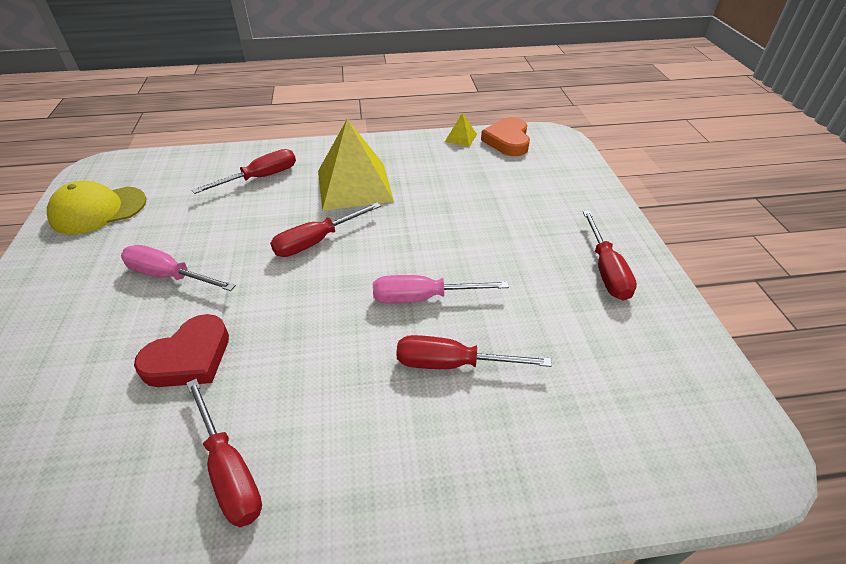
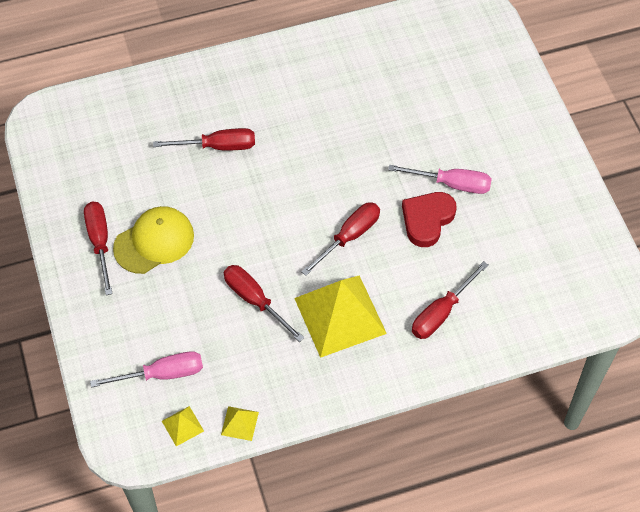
camera: 170 degrees right, 15 degrees up
yellow cap [47,181,147,235] -> yellow cap moved to [113,206,194,274]
red heart [134,314,229,387] -> red heart moved to [402,192,457,247]
red screwdriver [186,379,262,528] -> red screwdriver moved to [224,265,304,342]
pink screwdriver [373,275,509,304] -> pink screwdriver moved to [90,351,203,388]
orange heart [481,117,530,156] -> yellow pyramid [162,406,204,446]

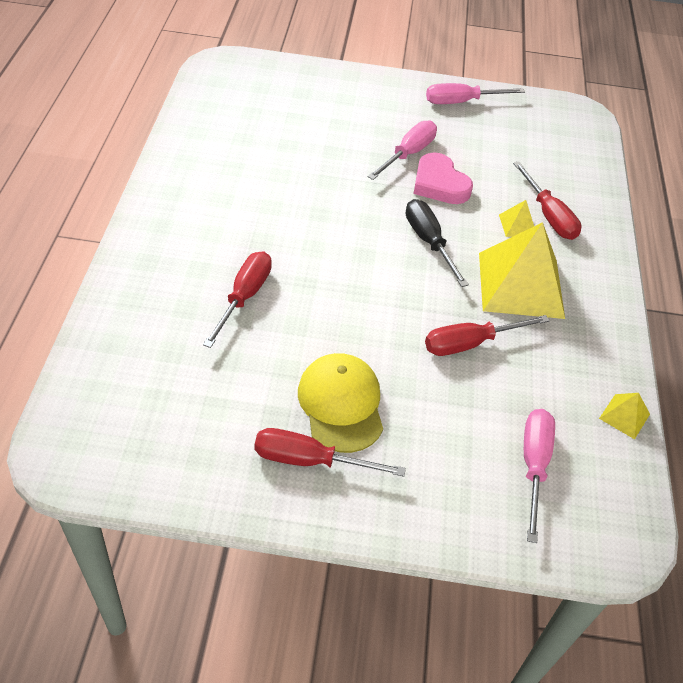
camera: 70 degrees left, 10 degrees down
yellow pyramid [162,406,204,446] -> yellow pyramid moved to [499,200,534,237]
red screwdriver [301,202,380,276] -> black screwdriver [406,199,469,287]
red heart [402,192,457,247] -> pink heart [413,152,473,204]
none -> pink screwdriver [426,83,525,104]

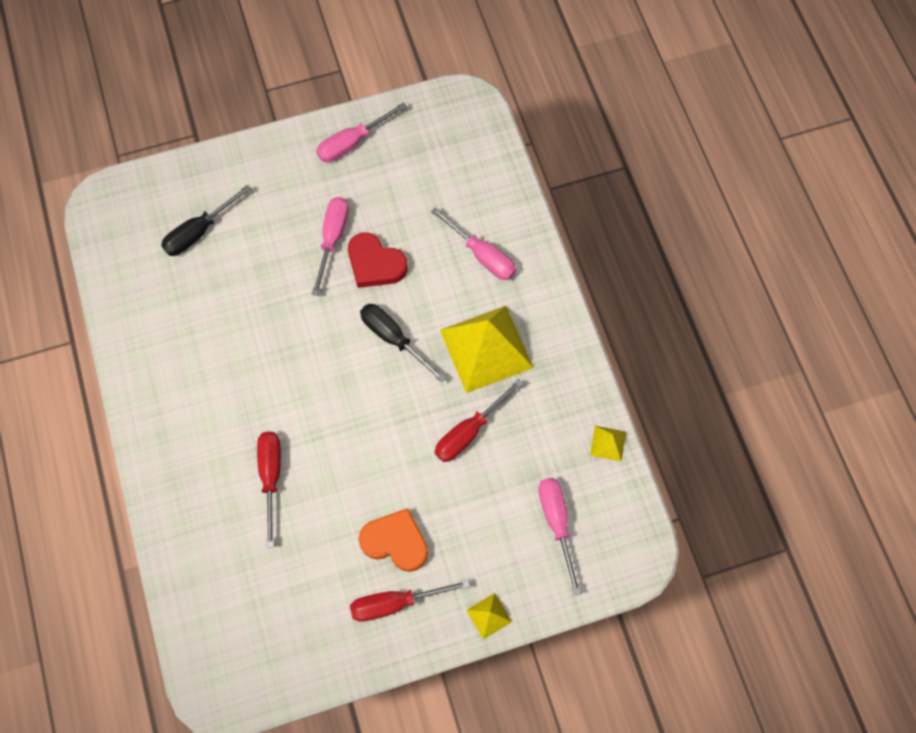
camera: 20 degrees left, 20 degrees up
yellow cap [298,353,383,453] -> orange heart [359,508,428,572]
pink heart [413,152,473,204] -> red heart [348,232,408,288]
yellow pyramid [499,200,534,237] -> yellow pyramid moved to [466,593,512,640]
red screwdriver [513,161,581,240] -> pink screwdriver [431,207,516,280]
none -> black screwdriver [161,184,252,256]

